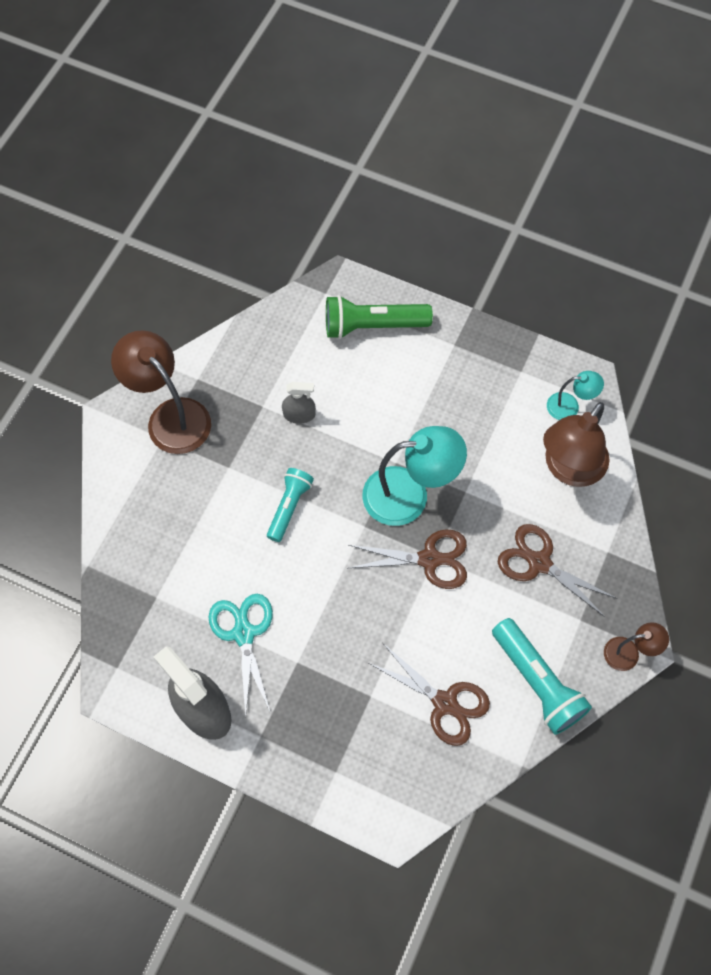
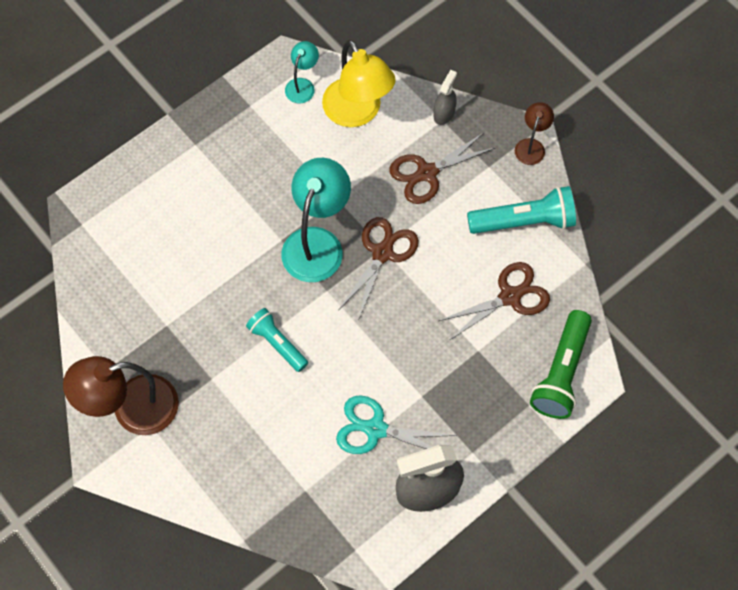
camera: 65 degrees left, 0 degrees up
grey spray bottle [282,382,316,424] -> grey spray bottle moved to [434,70,457,125]
green flashlight [326,295,433,339] -> green flashlight moved to [530,310,592,419]
brown lamp [543,402,610,487] -> yellow lamp [322,40,396,127]

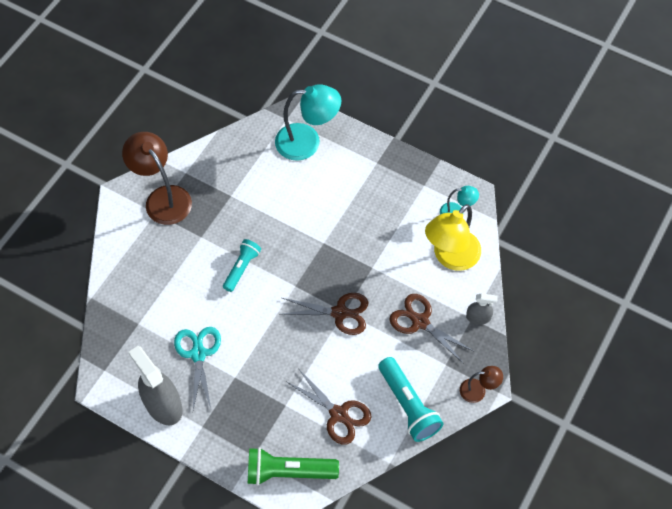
camera: 70 degrees right, 5 degrees down
turquoise lamp [281,158,351,282] -> turquoise lamp moved to [275,84,341,161]

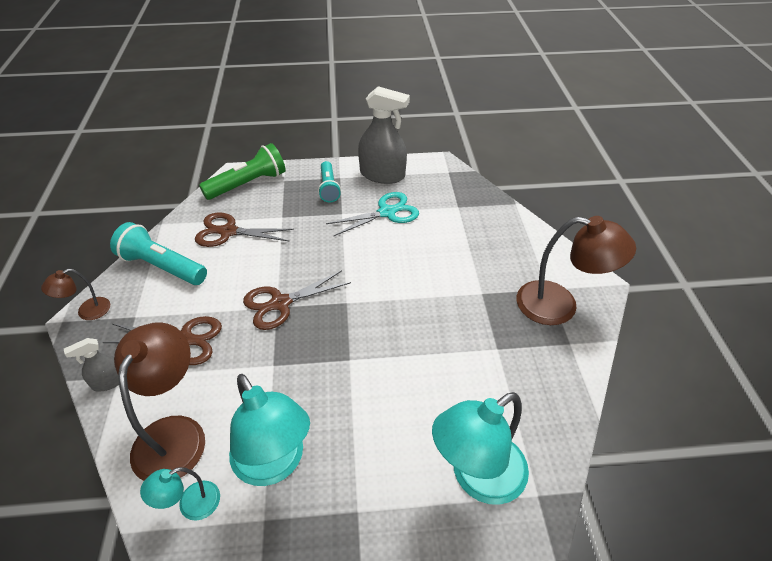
camera: 145 degrees right, 15 degrees down
turquoise scissors [174,327,221,410] -> turquoise scissors turned 75 degrees counterclockwise [326,192,419,237]
turquoise flashlight [223,239,261,292] -> turquoise flashlight moved to [318,161,341,202]
yellow lamp [425,204,481,271] -> brown lamp [114,322,205,481]
none -> turquoise lamp [229,374,310,486]

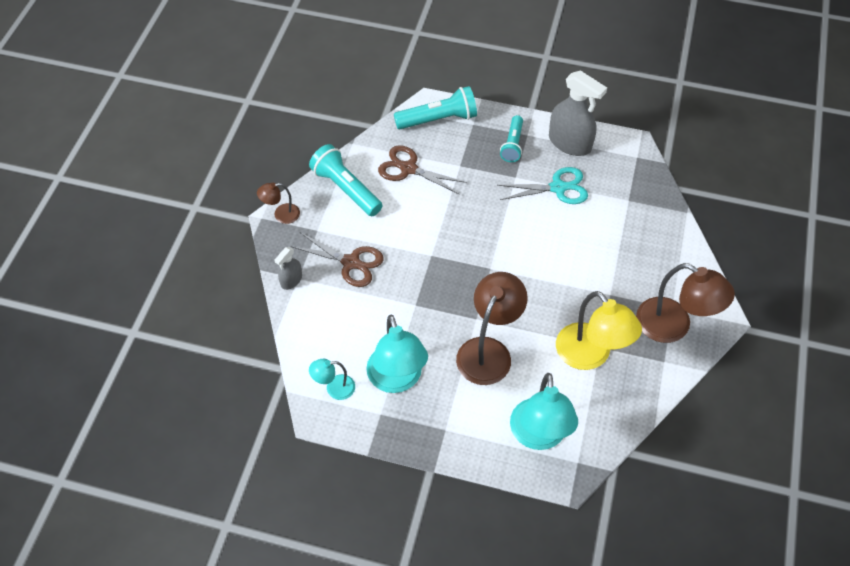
camera: 20 degrees right, 10 degrees up
grey spray bottle [64,338,119,392] -> grey spray bottle turned 45 degrees counterclockwise [275,247,302,290]
brown lamp [114,322,205,481] -> brown lamp moved to [456,272,528,385]
green flashlight [199,143,286,200] -> turquoise flashlight [394,86,477,129]
brown scissors [243,270,351,330] -> none
turquoise lamp [432,392,529,505] -> turquoise lamp turned 75 degrees counterclockwise [510,373,578,450]
none -> yellow lamp [556,291,642,370]

